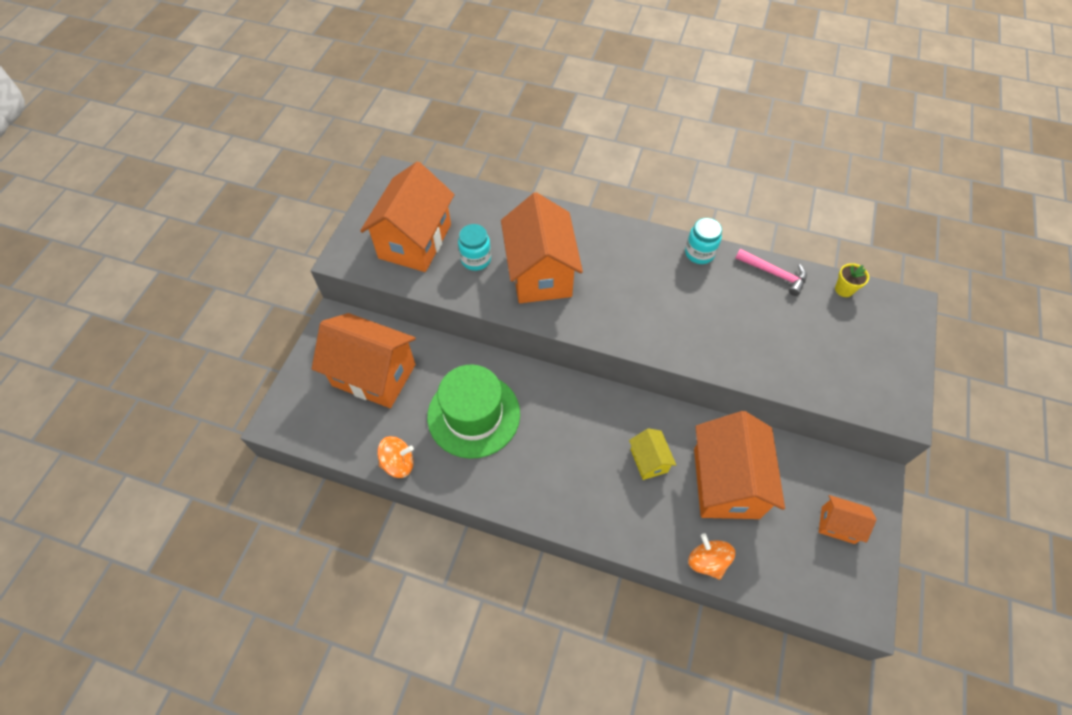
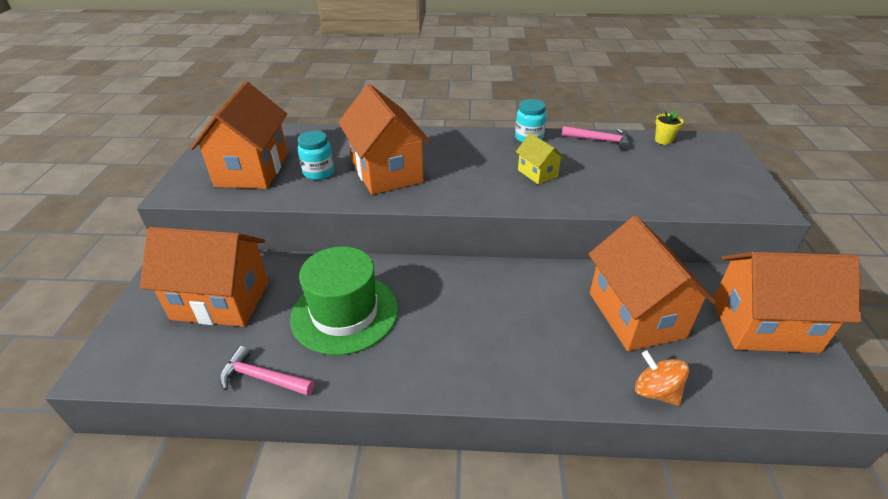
camera: 15 degrees left, 20 degrees down
orange spinning top [377,436,414,478] -> pink hammer [220,346,314,396]
yellow house [629,428,676,480] -> yellow house moved to [516,133,565,184]
orange house [819,495,877,544] -> orange house [714,252,861,353], size x2.10

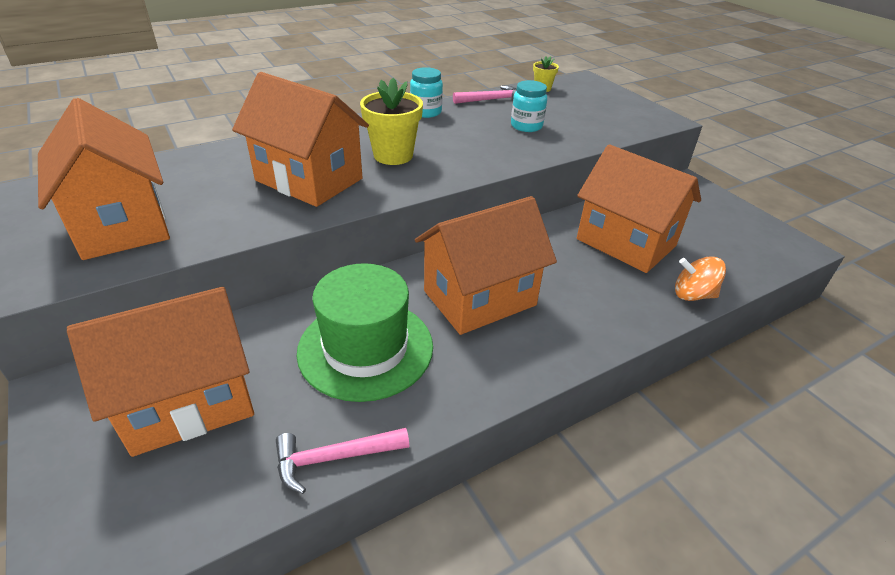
camera: 35 degrees left, 0 degrees up
turquoise jar [298,131,334,180] -> turquoise jar moved to [511,80,547,132]
yellow house [516,133,565,184] -> none
orange house [714,252,861,353] -> orange house moved to [415,196,557,335]
none -> yellow flower pot [360,78,423,165]

